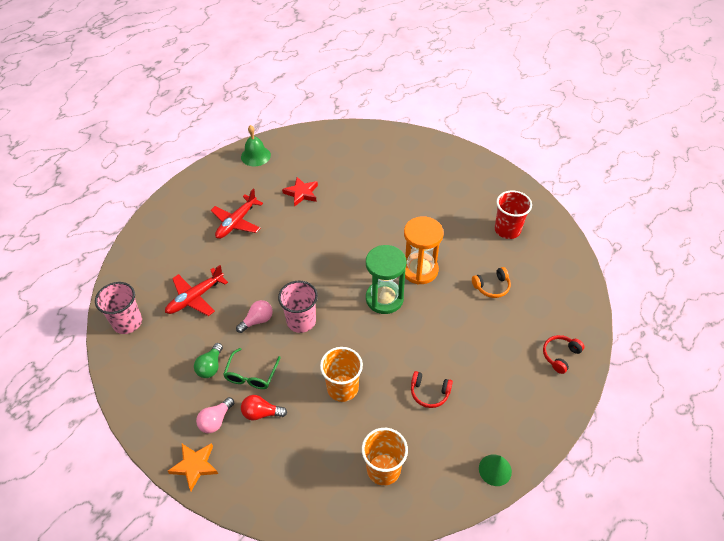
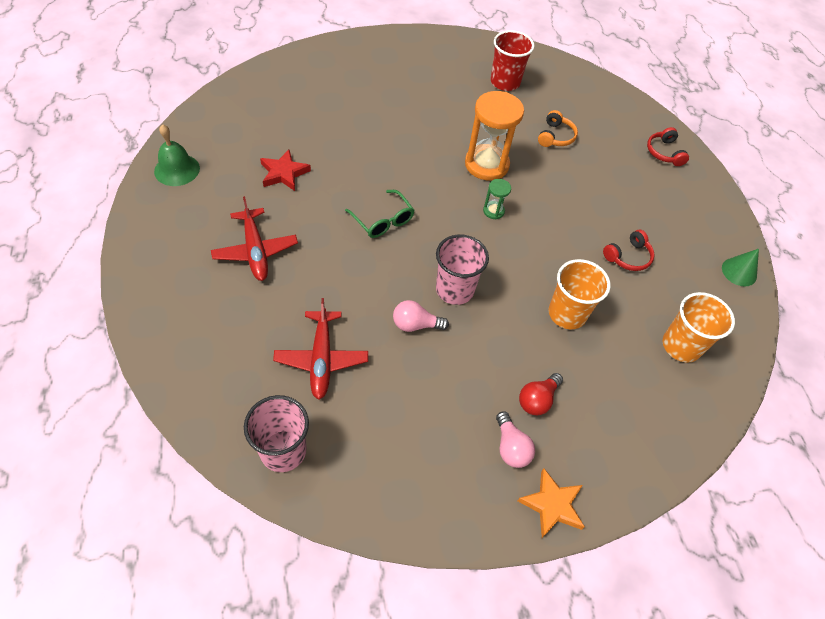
camera: 55 degrees left, 5 degrees up
green light bulb [194,343,223,378] -> none
green glasses [223,348,281,389] -> green glasses moved to [345,190,414,238]
pink light bulb [236,300,273,333] -> pink light bulb turned 90 degrees counterclockwise [393,300,449,332]
green hourglass [366,245,406,314] -> green hourglass [483,179,511,219], size x0.46

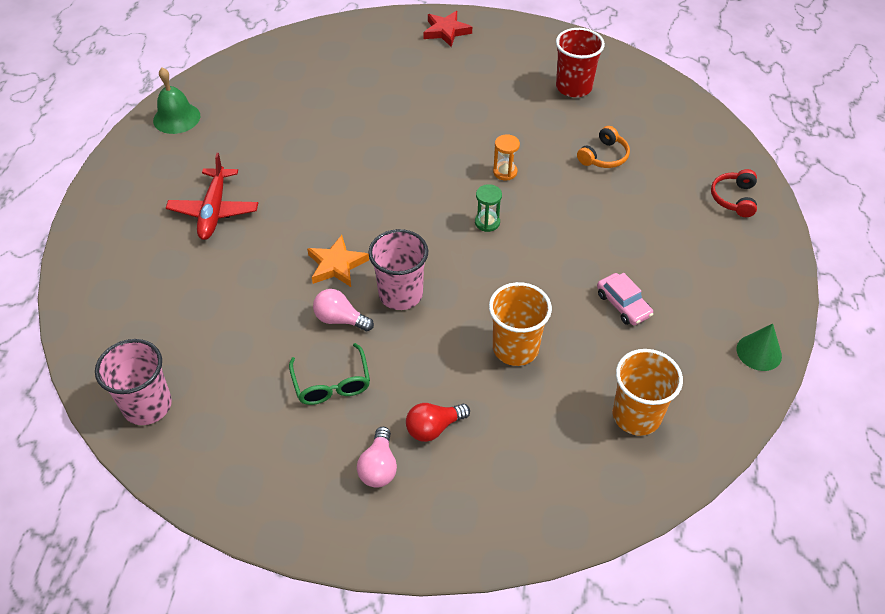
camera: 25 degrees right, 5 degrees down
red star [260,149,311,191] -> red star moved to [423,11,472,47]
red plane [273,298,368,400] -> none
green glasses [345,190,414,238] -> green glasses moved to [289,343,370,405]
orange hourglass [465,91,524,181] -> orange hourglass [493,134,520,180], size x0.46
orange star [518,468,585,538] -> orange star moved to [307,235,369,287]
red headphones [603,230,655,271] -> pink car [597,273,653,325]

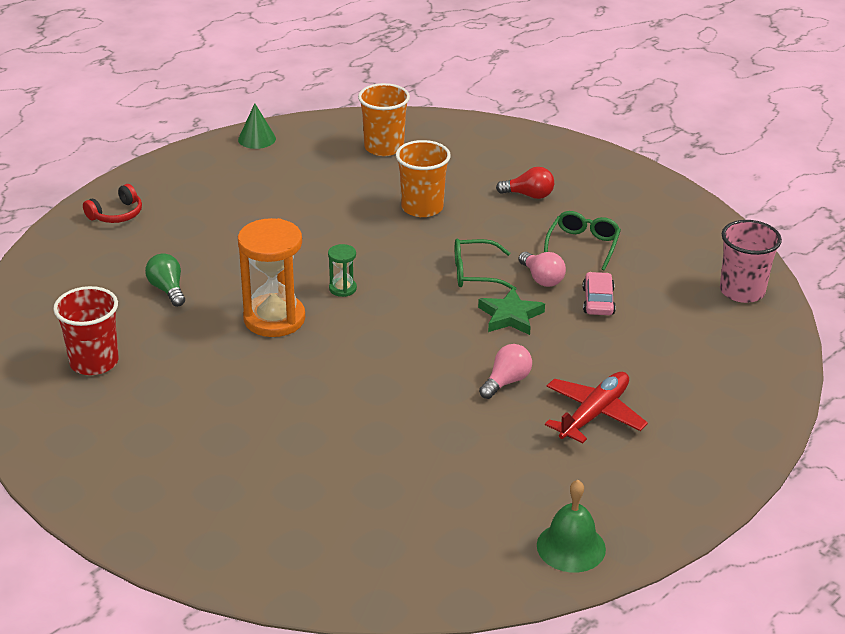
camera: 145 degrees left, 15 degrees down
orange star [307,235,369,287] -> green star [478,288,545,335]
pink light bulb [357,427,397,487] -> pink light bulb moved to [479,344,532,399]
pink cup [368,229,428,310] -> green glasses [455,239,517,291]
red star [423,11,472,47] -> none
orange hourglass [493,134,520,180] -> orange hourglass [238,218,305,337], size x2.17
orange headphones [577,126,630,168] -> green light bulb [145,253,185,307]
pink car [597,273,653,325] -> pink car moved to [582,272,616,315]

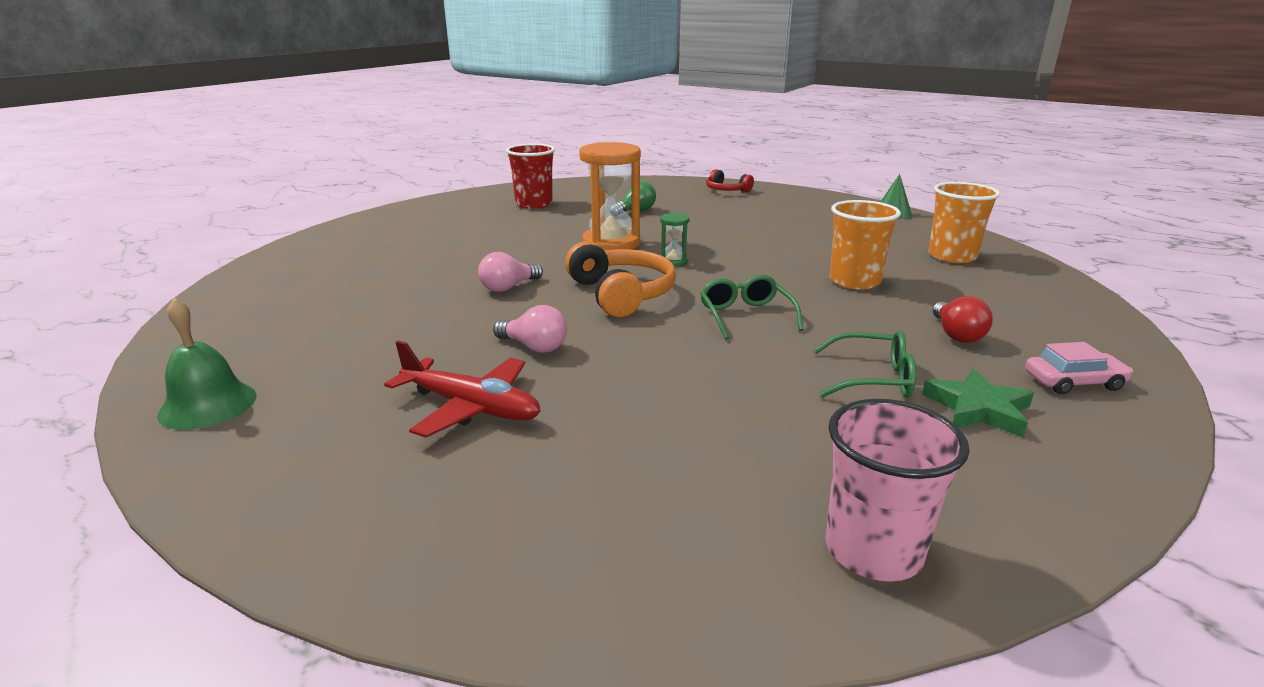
camera: 80 degrees right, 10 degrees down
green star [478,288,545,335] -> green star moved to [922,369,1034,438]
pink light bulb [518,252,566,287] -> pink light bulb moved to [478,252,543,292]
pink car [582,272,616,315] -> pink car moved to [1025,342,1133,394]
none -> orange headphones [565,241,676,317]

